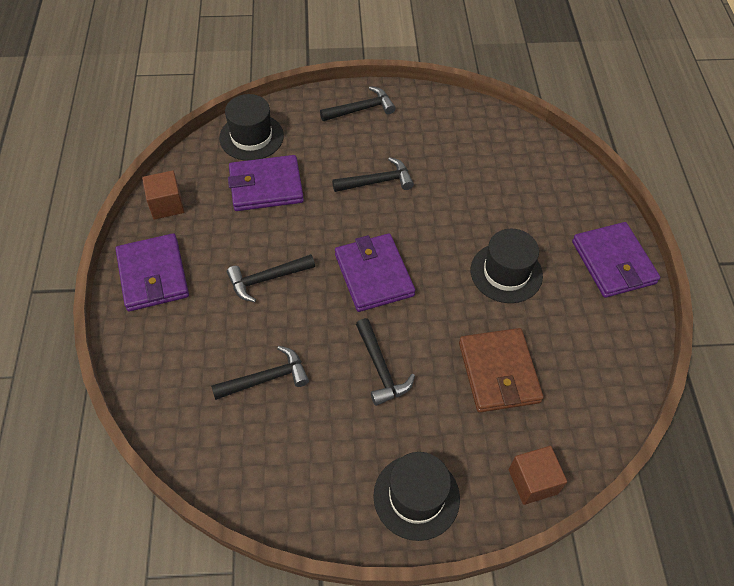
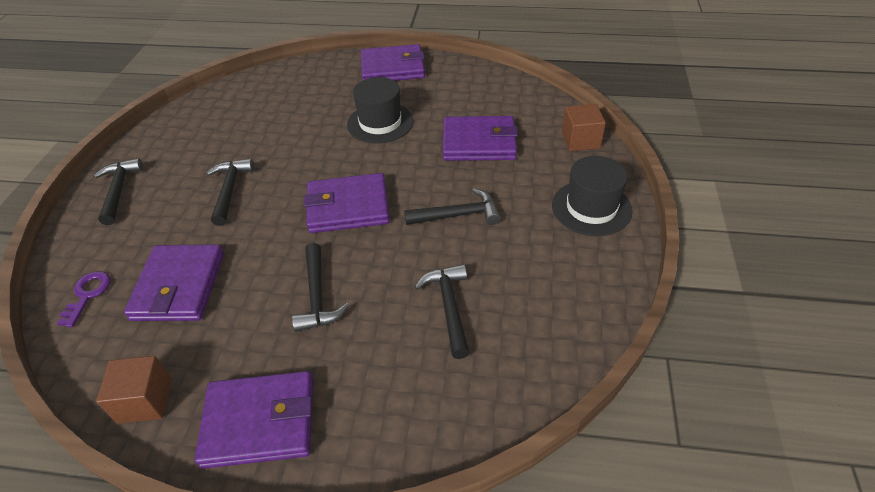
camera: 75 degrees left, 10 degrees down
black hat [219,94,284,161] -> purple key [57,271,111,327]
brown wallet [459,328,544,412] -> purple wallet [443,116,518,161]

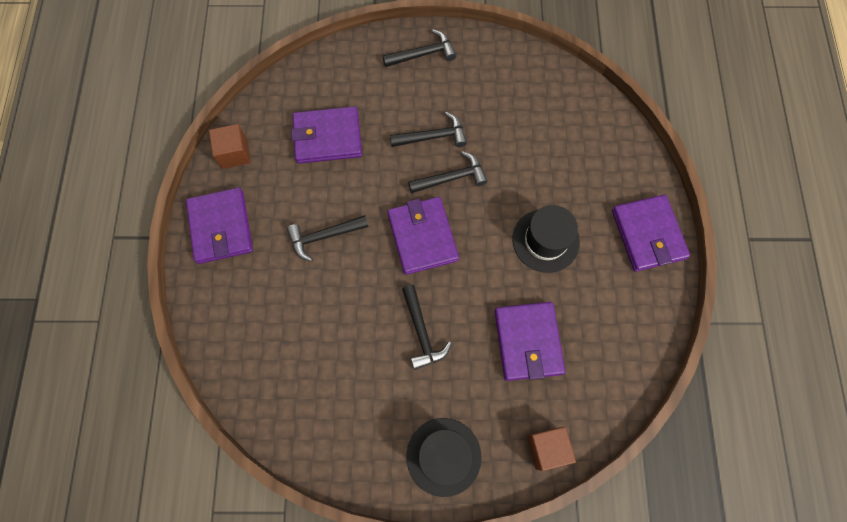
camera: 80 degrees right, 25 degrees up
purple key [57,271,111,327] -> none
black hammer [414,264,470,359] -> black hammer moved to [408,151,488,193]

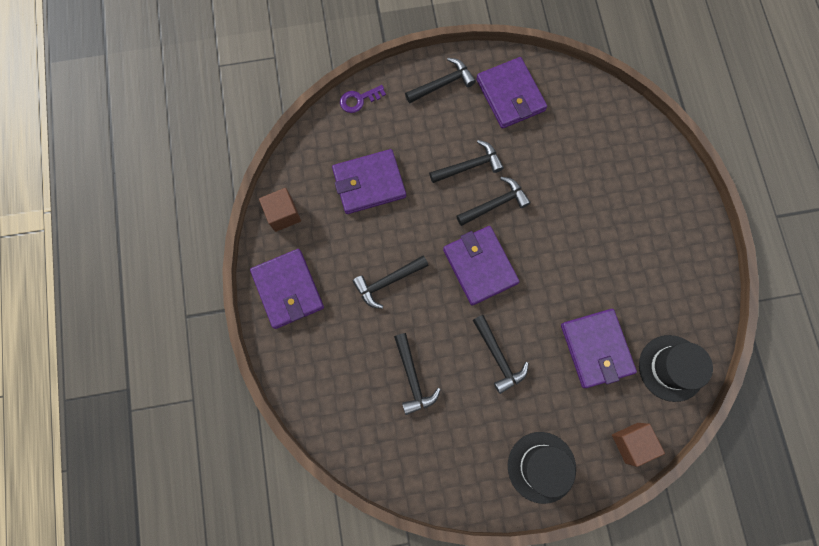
camera: 10 degrees left, 5 degrees up
black hat [512,205,580,273] -> black hat moved to [639,335,713,402]
purple wallet [612,195,690,272] -> purple wallet moved to [476,57,547,129]
none -> purple key [340,85,386,113]
none -> black hammer [394,333,441,415]

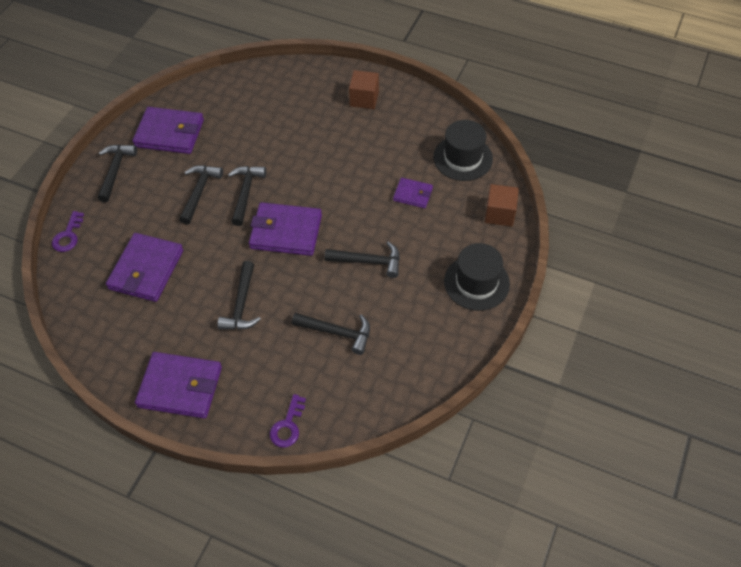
camera: 55 degrees left, 20 degrees down
brown cube [259,188,301,232] -> brown cube moved to [349,70,379,109]
purple wallet [561,309,637,388] -> purple wallet [393,178,433,208], size x0.54
none -> purple key [270,394,306,448]

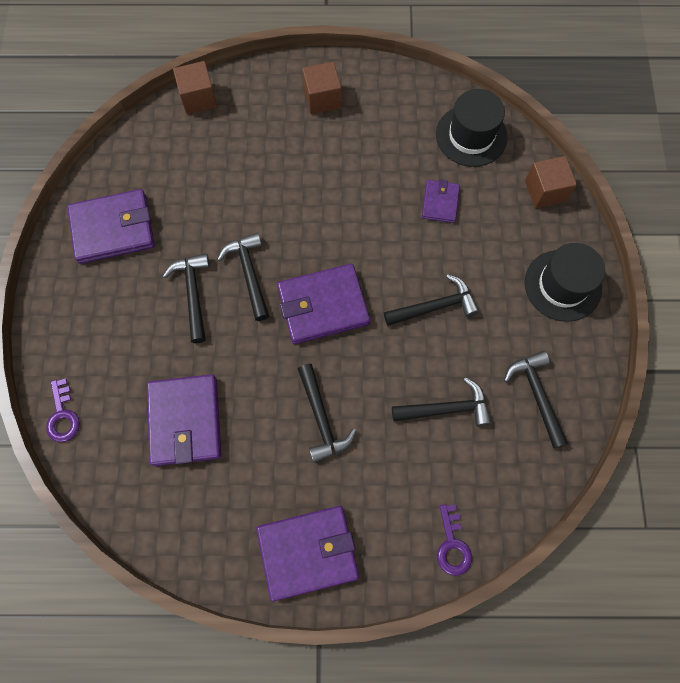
camera: 25 degrees left, 15 degrees up
black hammer [98,145,137,202] -> black hammer moved to [504,351,568,448]
purple wallet [393,178,433,208] -> purple wallet turned 75 degrees counterclockwise [422,180,460,223]
none -> brown cube [173,61,217,114]

